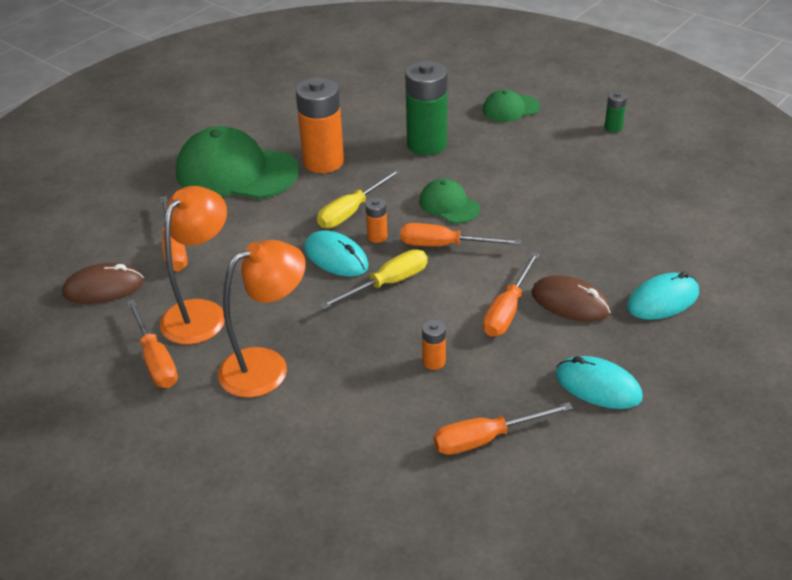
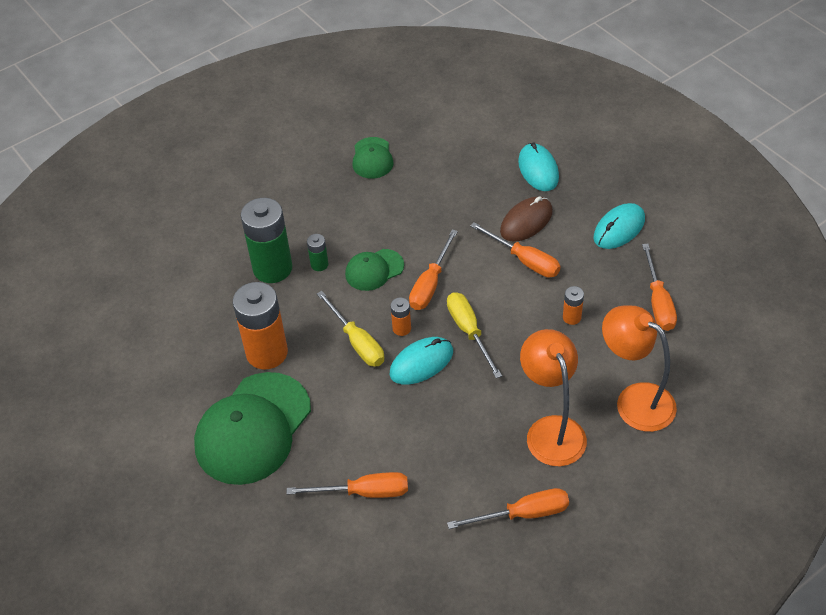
camera: 75 degrees left, 10 degrees up
brown mouse [62,263,144,304] -> none
orange lamp [160,186,227,345] -> orange lamp moved to [602,305,677,432]
green cap [483,89,540,122] -> green cap moved to [352,137,394,179]
green battery [604,91,627,133] -> green battery moved to [307,234,328,271]

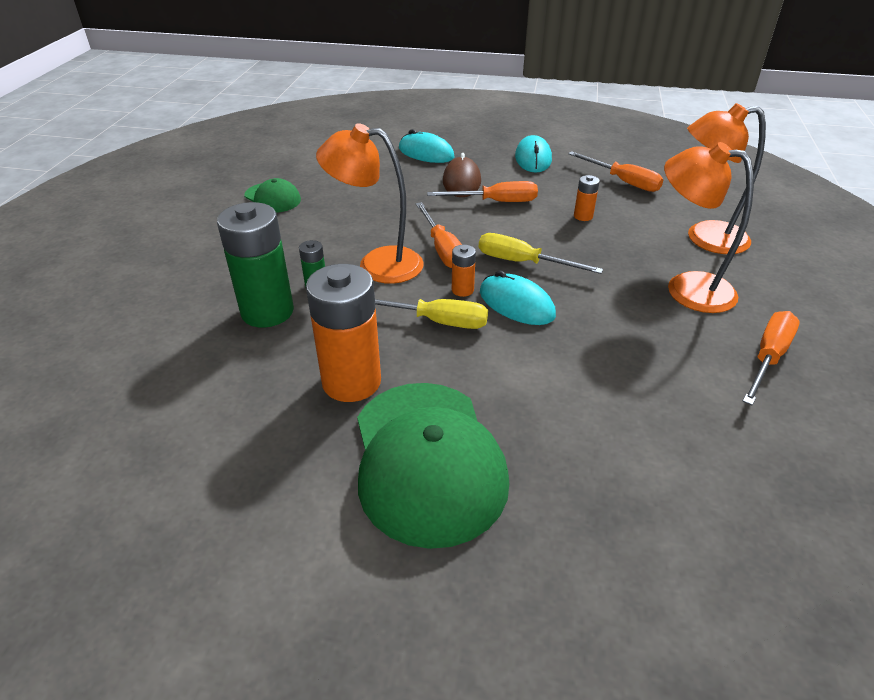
camera: 45 degrees left, 10 degrees down
orange screwdriver [287,472,408,498] -> none
green cap [345,249,404,291] -> orange lamp [316,123,424,284]
turquoise mouse [390,337,453,384] -> turquoise mouse turned 60 degrees counterclockwise [480,270,556,325]

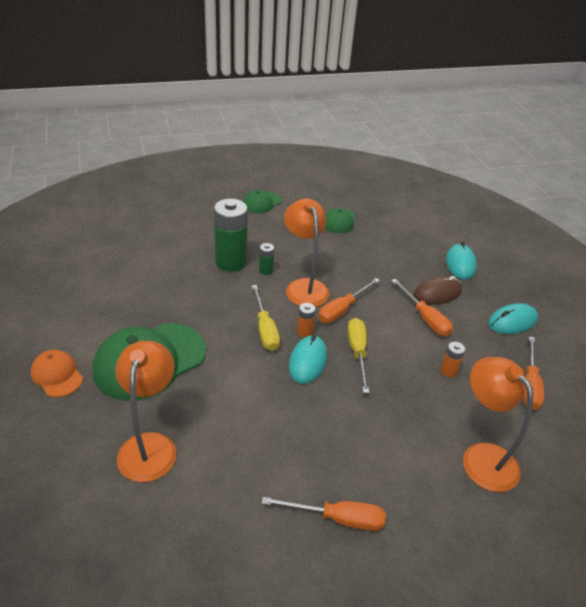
camera: 60 degrees right, 0 degrees up
orange battery [306,264,381,402] -> none
orange lamp [664,142,754,313] -> orange lamp moved to [115,341,176,482]
none -> orange cap [31,350,83,397]
none -> green cap [243,190,281,213]

